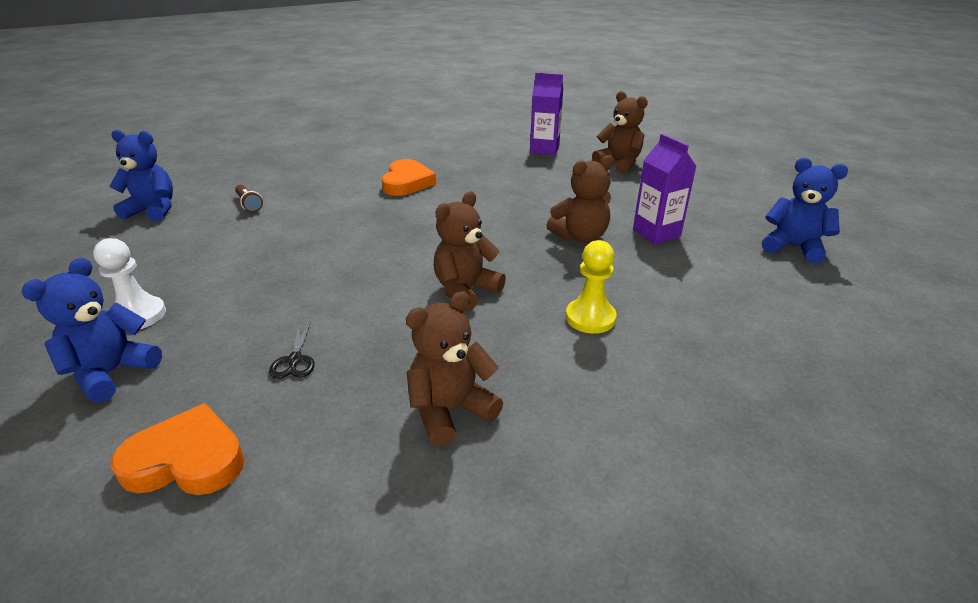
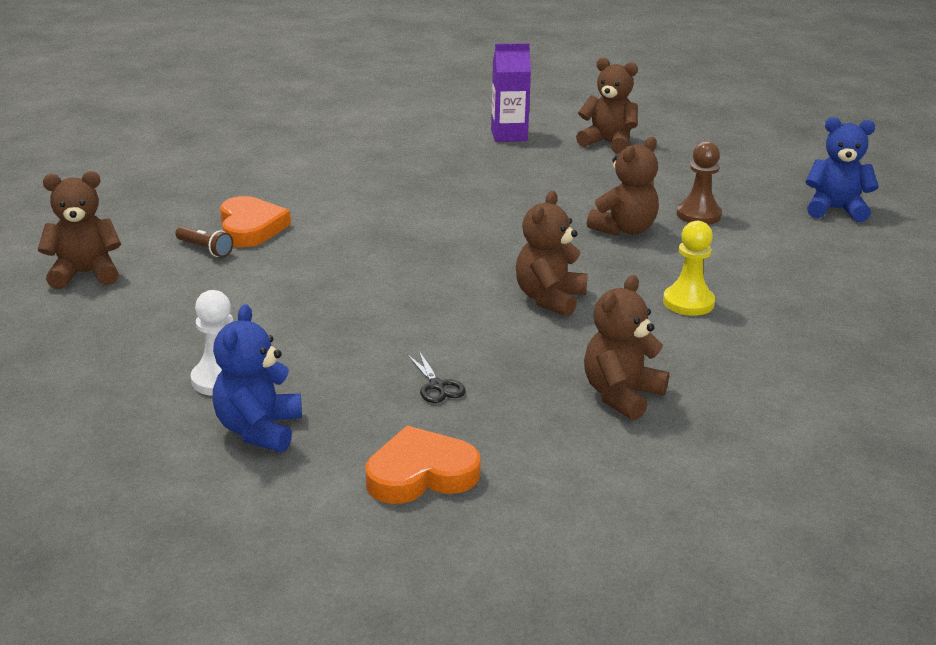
camera: 20 degrees left, 5 degrees down
blue teddy bear [109,130,173,221] -> brown teddy bear [38,171,121,289]
orange heart [382,159,436,196] -> orange heart moved to [220,196,291,247]
purple carton [633,134,697,245] -> brown pawn [677,141,722,225]

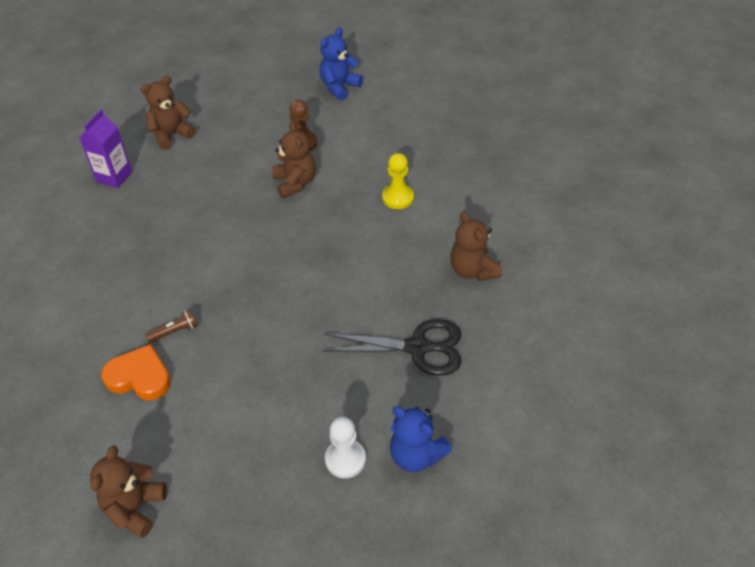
camera: 60 degrees left, 20 degrees up
brown flashlight [175,226,233,257] -> brown flashlight moved to [145,309,198,342]
orange heart [365,426,481,504] -> none
black scissors [407,351,466,403] -> black scissors [322,319,461,376], size x2.28
brown teddy bear [516,191,588,317] -> none

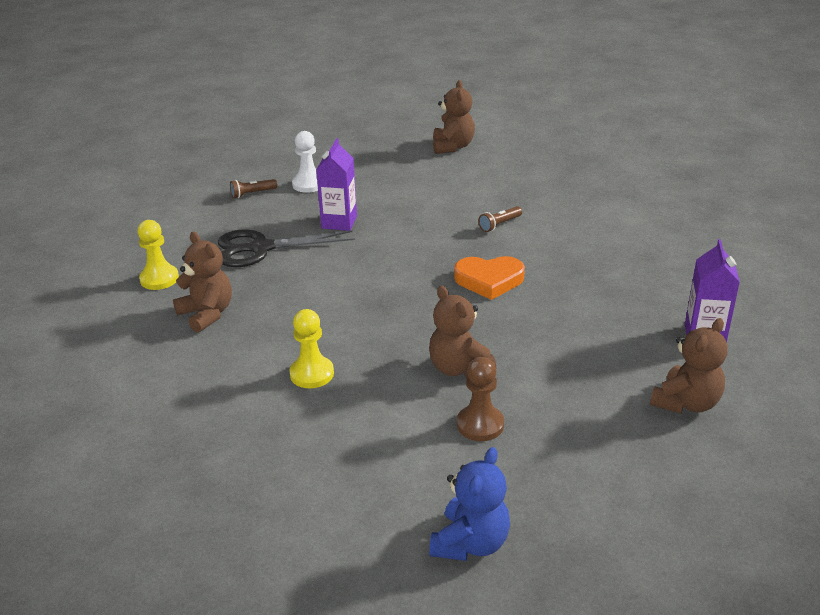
camera: 165 degrees right, 15 degrees down
orange heart [101,344,171,400] -> orange heart moved to [454,256,525,300]
blue teddy bear [390,406,452,472] -> brown flashlight [230,179,277,198]
none -> yellow pawn [138,220,179,290]
none -> purple carton [316,138,357,231]

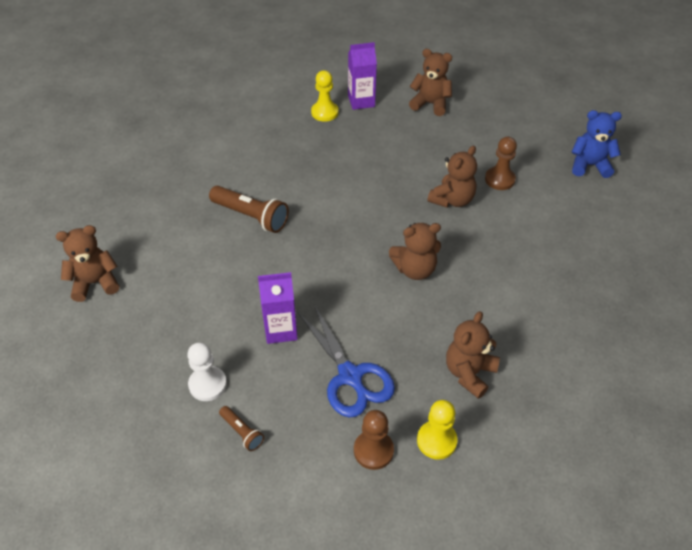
camera: 110 degrees left, 15 degrees up
black scissors [218,229,355,267] -> blue scissors [298,305,395,418]
yellow pawn [290,309,334,388] -> yellow pawn moved to [311,70,339,122]
orange heart [454,256,525,300] -> none
brown flashlight [478,206,522,232] -> brown flashlight [209,186,289,233], size x1.91
none -> brown pawn [354,410,394,470]
none -> brown teddy bear [389,223,441,280]

